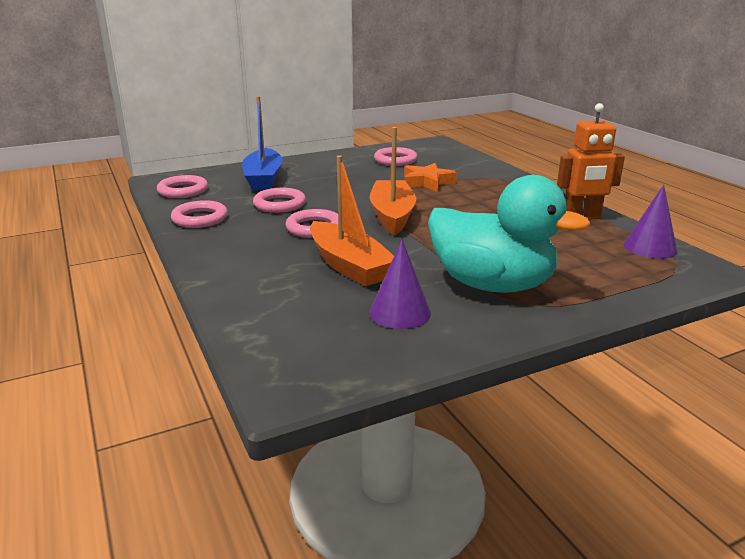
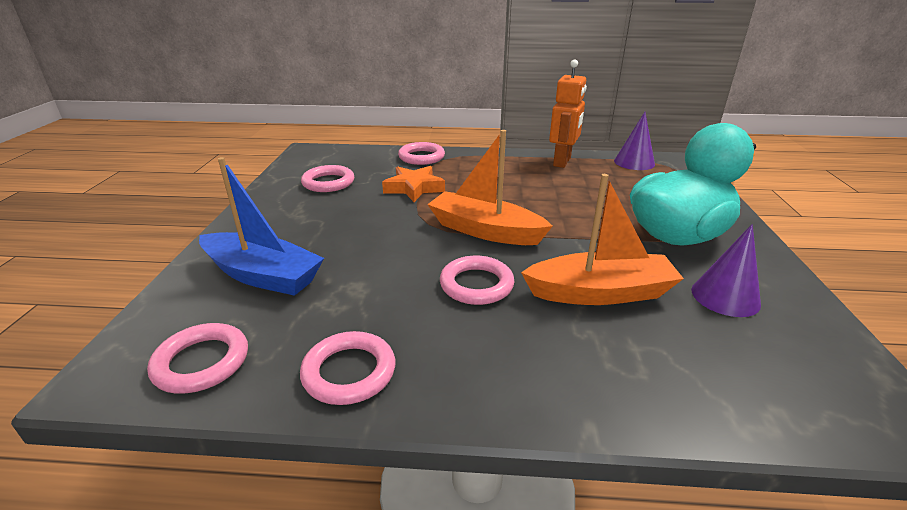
camera: 60 degrees left, 5 degrees up
pink ring [253,188,306,213] -> pink ring moved to [398,142,445,165]

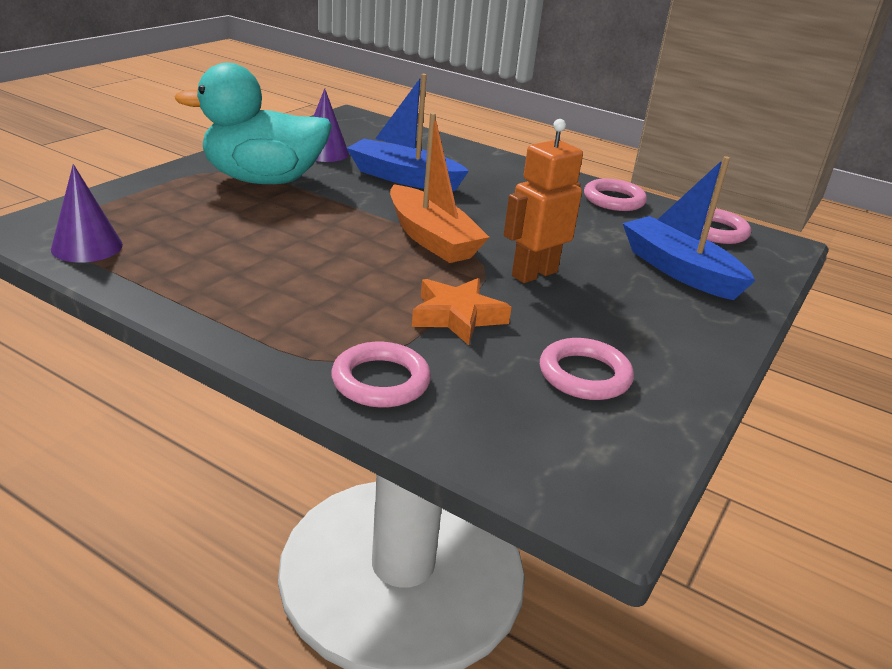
camera: 155 degrees left, 0 degrees up
pink ring [440,256,515,305] -> none
orange boat [521,174,684,305] -> blue boat [347,74,469,191]
orange robot [549,59,587,168] -> orange robot moved to [504,119,583,283]

